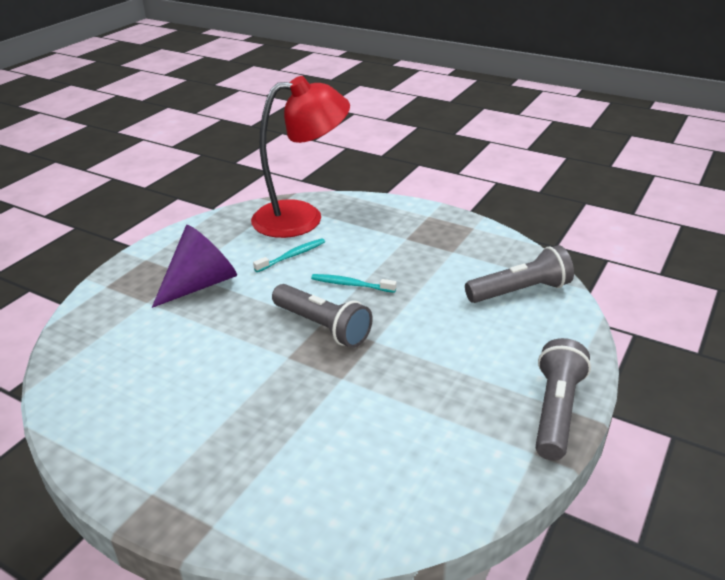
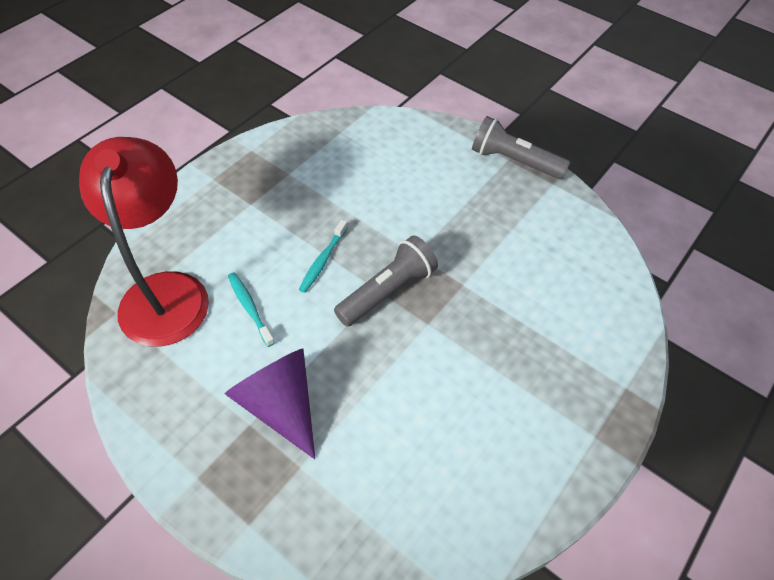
camera: 85 degrees left, 20 degrees up
grey flashlight [465,245,574,303] -> none

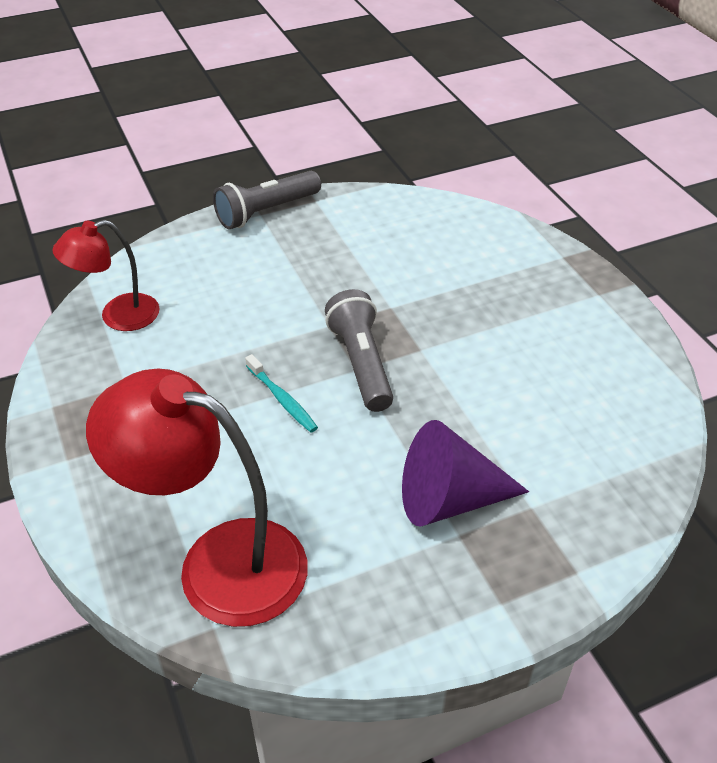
camera: 60 degrees left, 10 degrees down
turquoise toothbrush [228,272,275,347] -> none
none -> red lamp [52,220,159,331]

